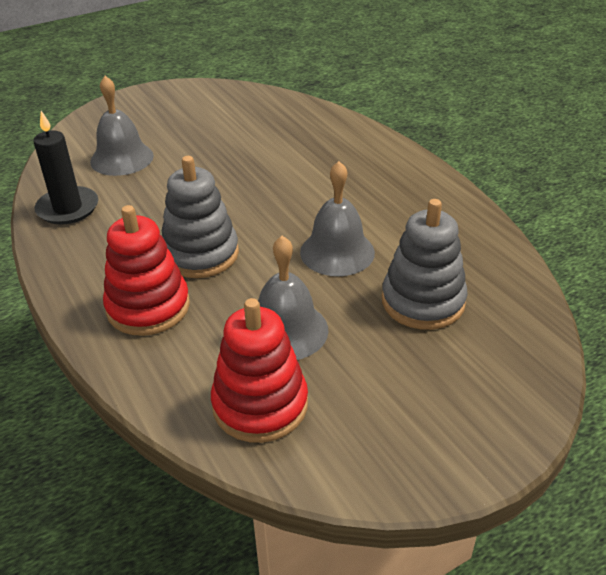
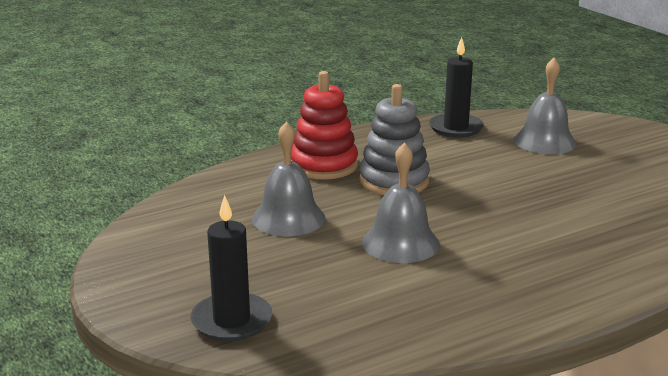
camera: 90 degrees right, 15 degrees down
red stacking toy [211,298,308,443] -> none
grey stacking toy [382,199,467,330] -> none
none -> black candle [190,195,272,342]

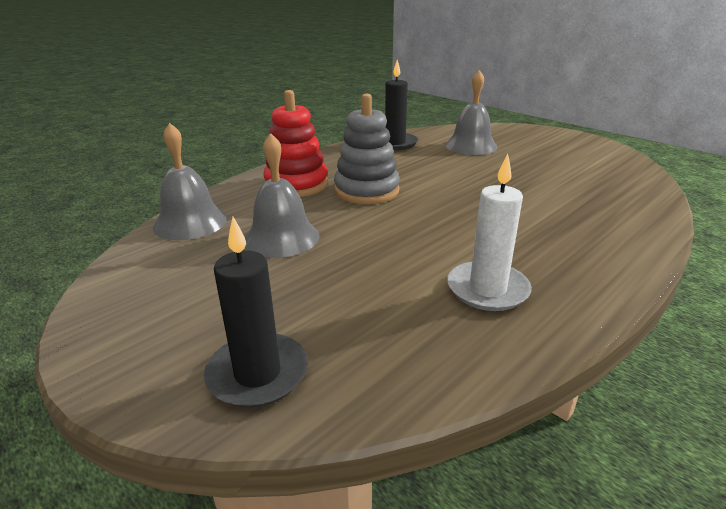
camera: 15 degrees left, 5 degrees up
grey bell [362,142,440,263] -> grey bell moved to [153,123,227,240]
none -> white candle [447,154,532,311]

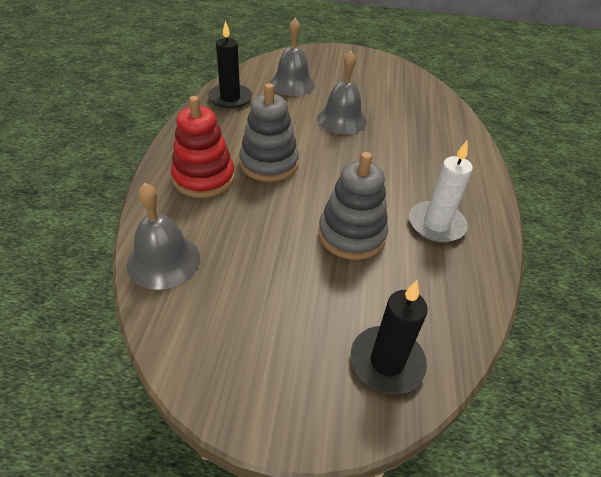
camera: 40 degrees left, 15 degrees up
grey bell [245,133,319,258] -> grey bell moved to [317,51,367,134]
none -> grey stacking toy [318,152,388,260]

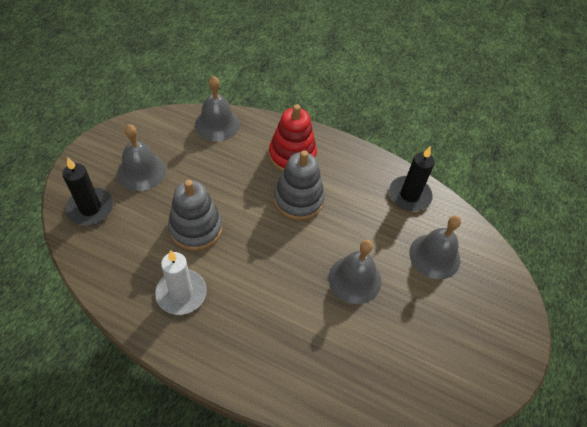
camera: 105 degrees right, 10 degrees up
none -> grey bell [117,124,166,191]

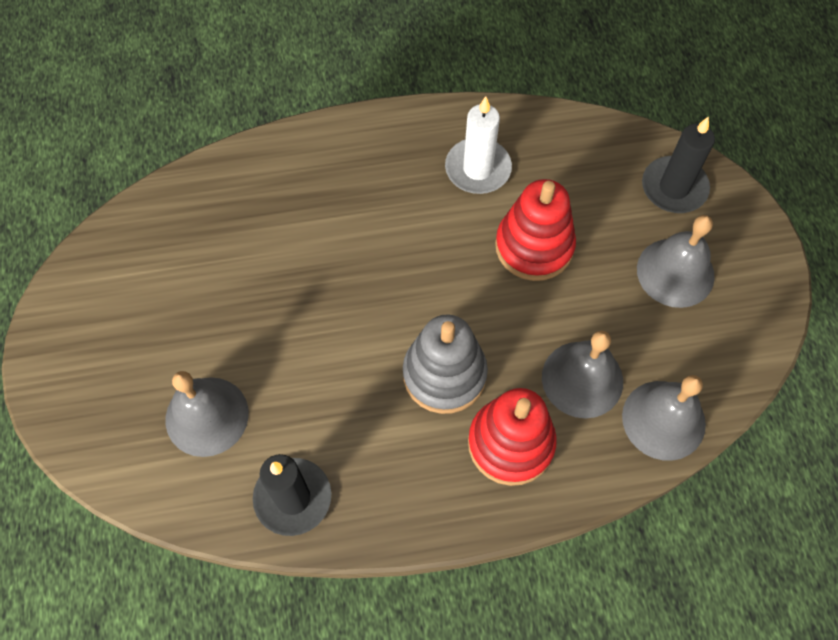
camera: 150 degrees right, 10 degrees up
grey stacking toy [168,180,223,251] -> red stacking toy [495,179,576,281]
grey bell [328,240,381,304] -> grey bell moved to [542,331,623,418]

